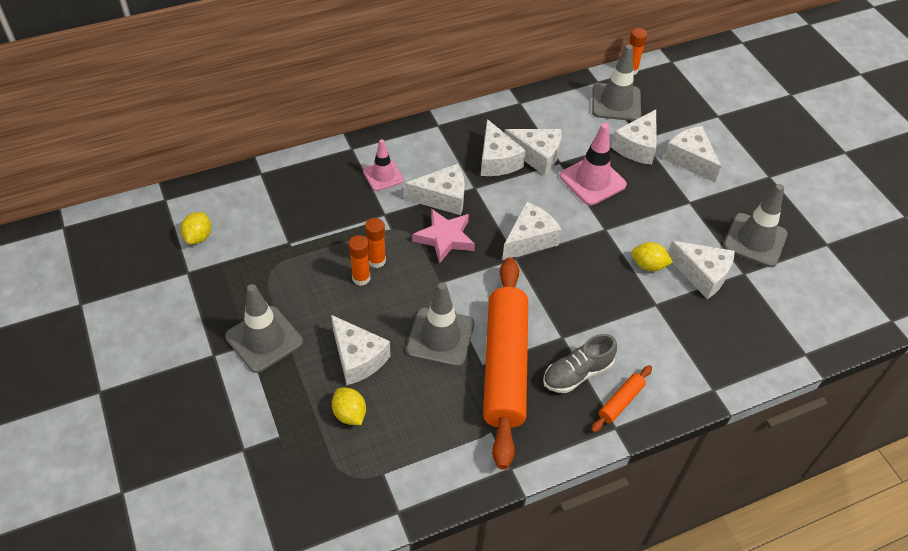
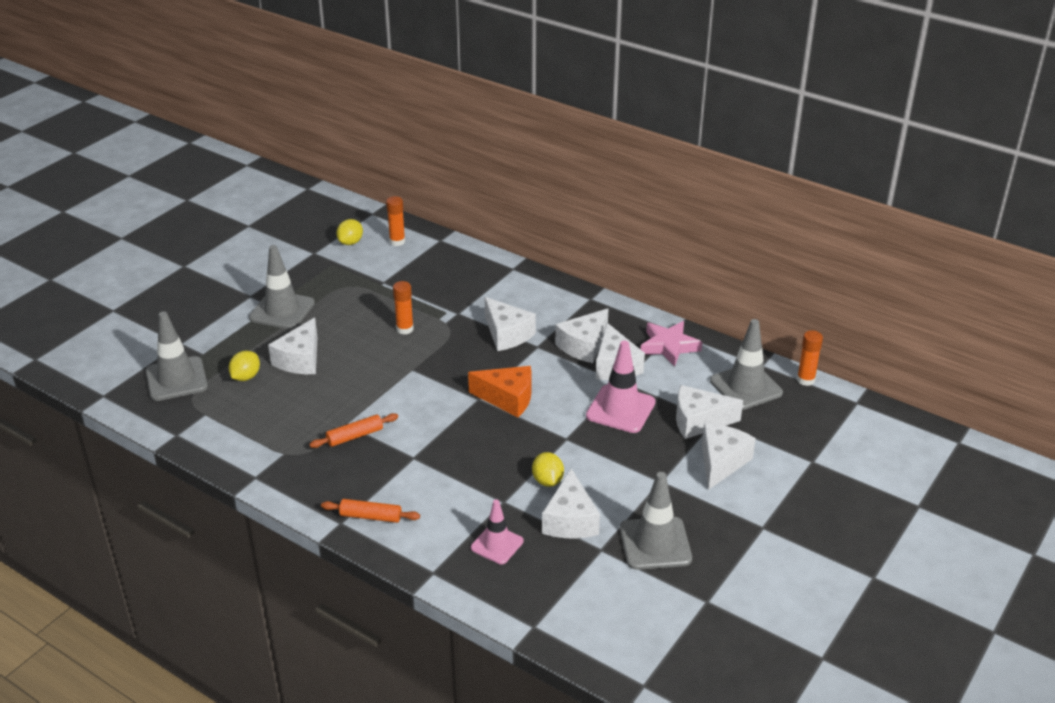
camera: 60 degrees right, 15 degrees down
yellow lemon [181,212,211,244] -> yellow lemon turned 45 degrees counterclockwise [336,219,363,245]
orange glue stick [348,235,370,286] -> orange glue stick moved to [386,196,405,246]
pink traffic cone [363,139,404,191] -> pink traffic cone moved to [471,499,523,564]
grey traffic cone [406,283,474,367] -> grey traffic cone moved to [146,311,208,401]
pink star [413,209,475,264] -> pink star moved to [641,321,702,367]
orange rolling pin [483,258,528,470] -> orange rolling pin [309,413,398,448], size x0.41
white cheese [502,201,562,260] -> orange cheese [468,366,532,417]
grey shoe [543,334,617,393] -> none

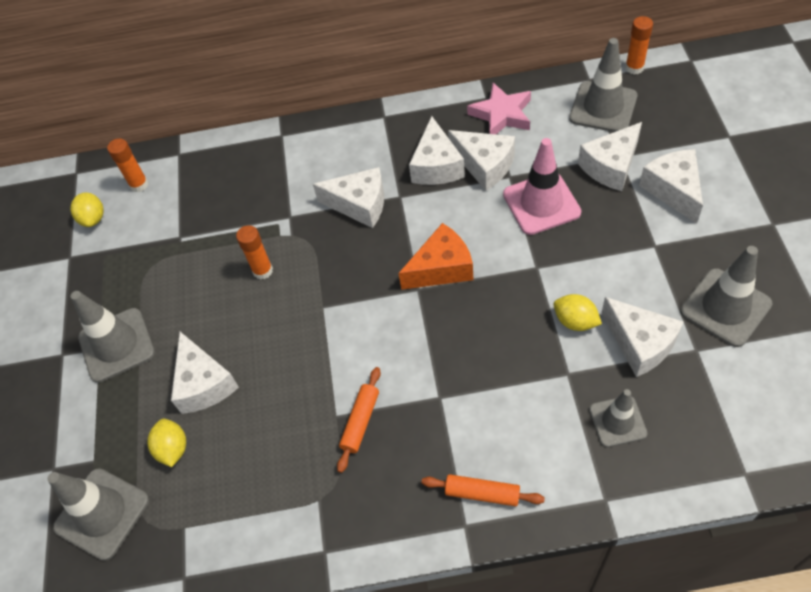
camera: 35 degrees left, 20 degrees up
orange rolling pin [321,499,420,523] -> orange rolling pin turned 45 degrees clockwise [422,474,545,506]
pink traffic cone [471,499,523,564] -> grey traffic cone [589,389,648,447]

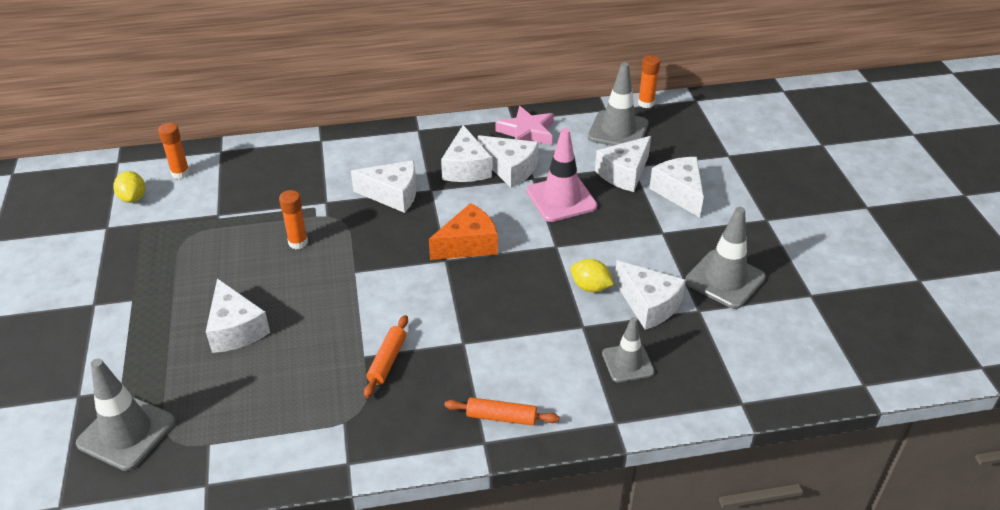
camera: 10 degrees left, 15 degrees down
grey traffic cone [71,291,155,383] -> none
yellow lemon [147,418,186,467] -> none

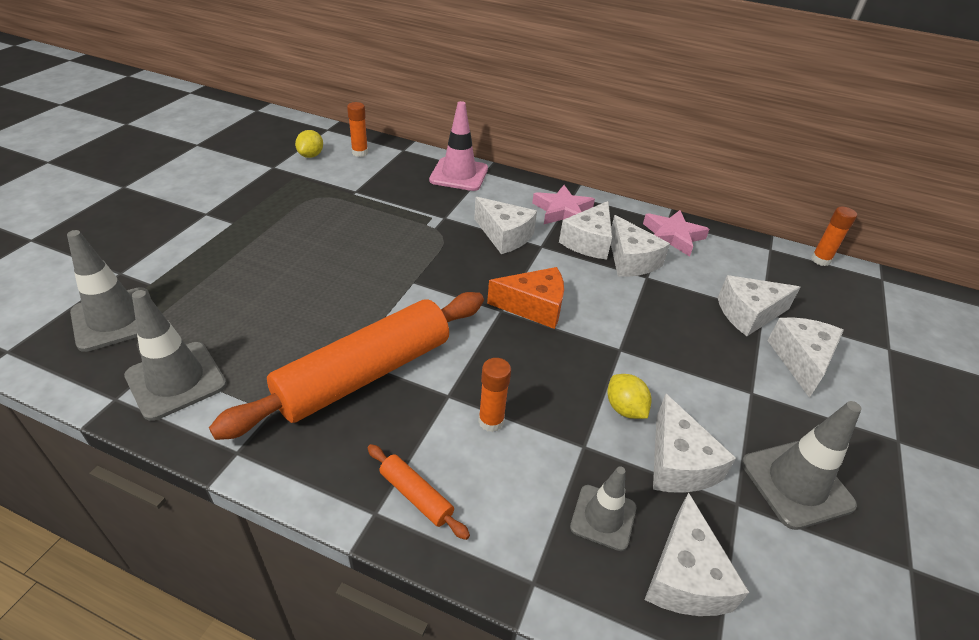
camera: 30 degrees right, 0 degrees up
white cheese [206,278,270,353] -> white cheese moved to [644,492,749,616]
orange glue stick [279,190,308,249] -> orange glue stick moved to [478,358,511,432]
orange rolling pin [364,315,408,398] -> orange rolling pin [209,292,484,440], size x2.46
pink traffic cone [527,128,597,222] -> pink traffic cone moved to [429,101,488,191]
grey traffic cone [588,62,648,146] -> grey traffic cone moved to [124,290,226,421]
none -> pink star [532,185,595,224]

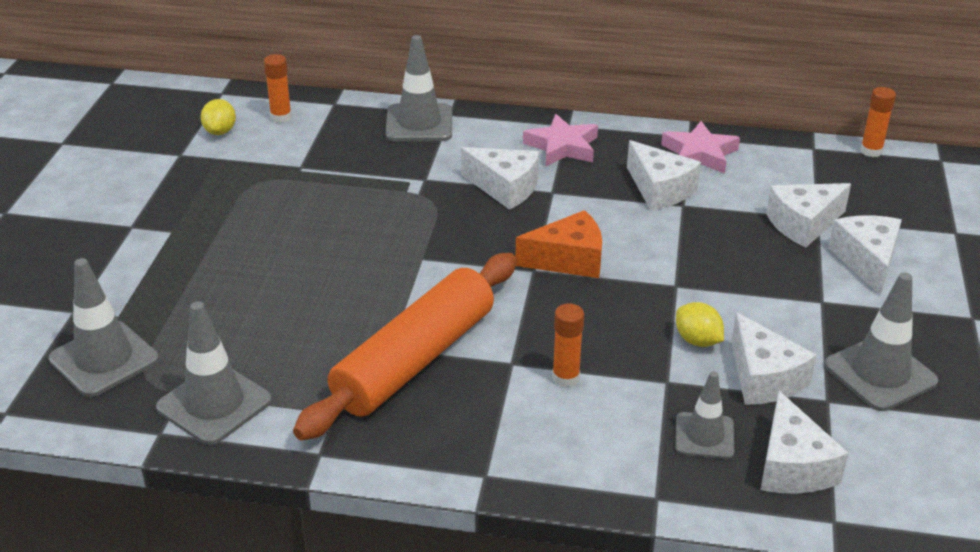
camera: 10 degrees left, 5 degrees down
orange rolling pin [368,444,470,540] -> none
pink traffic cone [429,101,488,191] -> grey traffic cone [385,35,452,141]
white cheese [559,201,612,260] -> none

